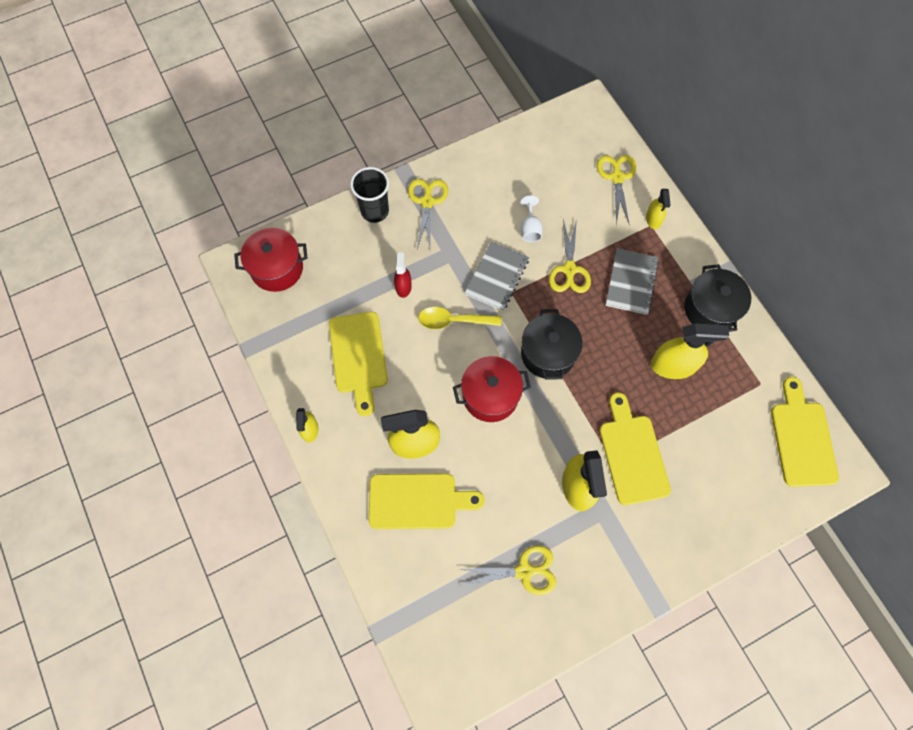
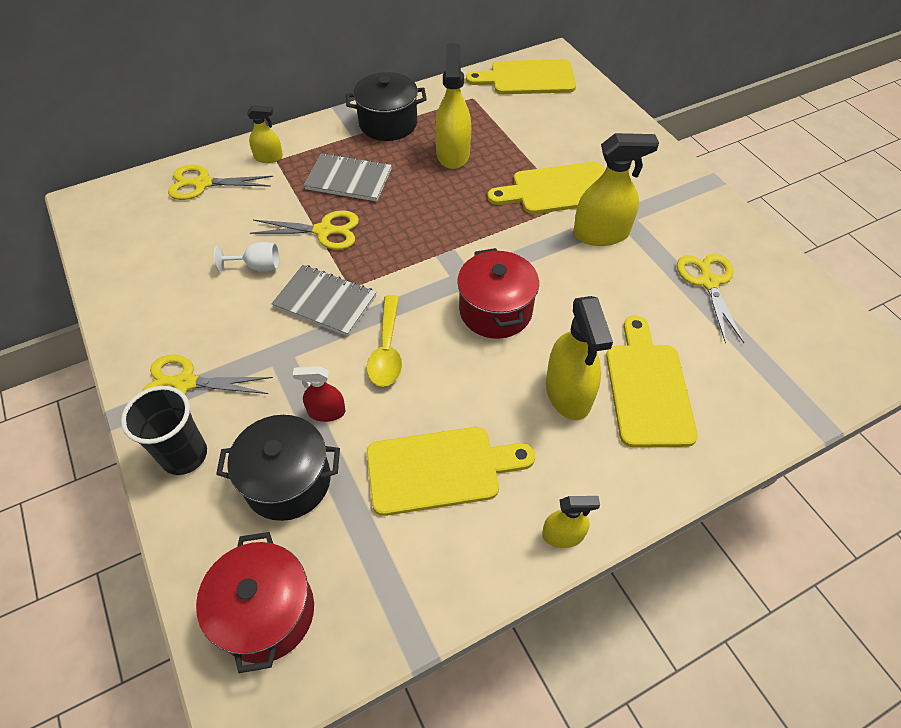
camera: 90 degrees left, 15 degrees down
black pot [521,309,583,380] -> black pot moved to [216,415,340,521]

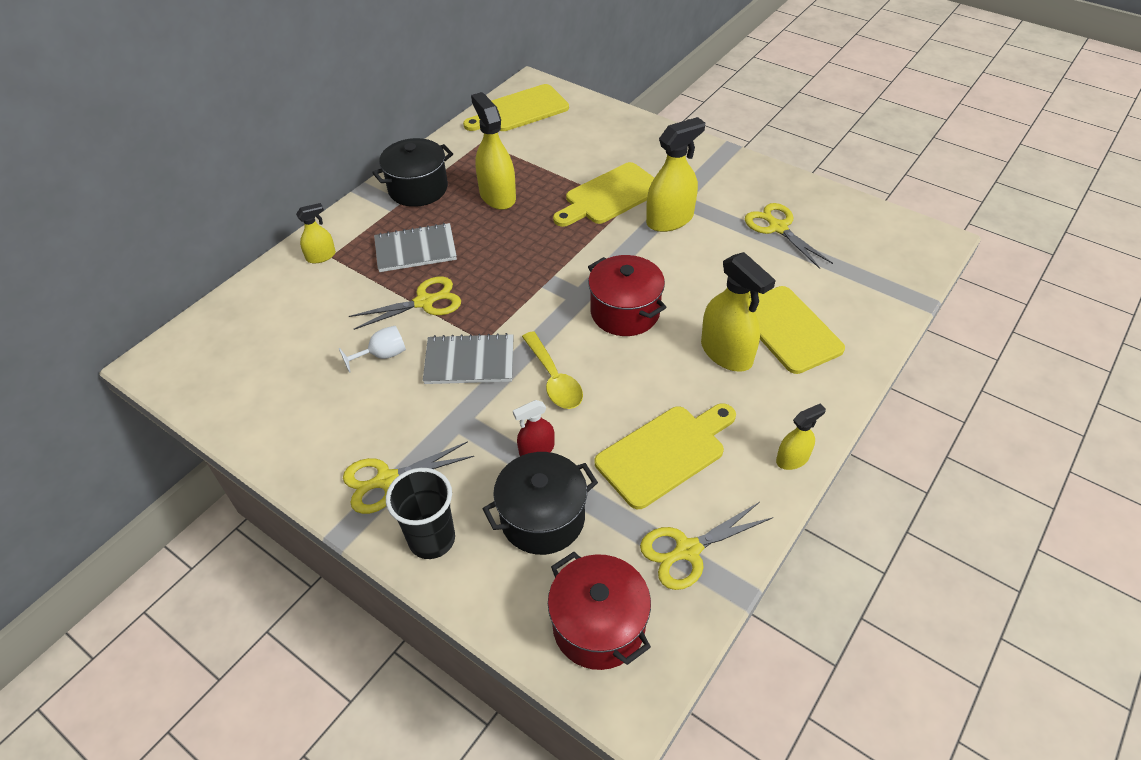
camera: 25 degrees left, 5 degrees down
yellow scissors [168,165,273,200] -> yellow scissors moved to [640,502,773,590]

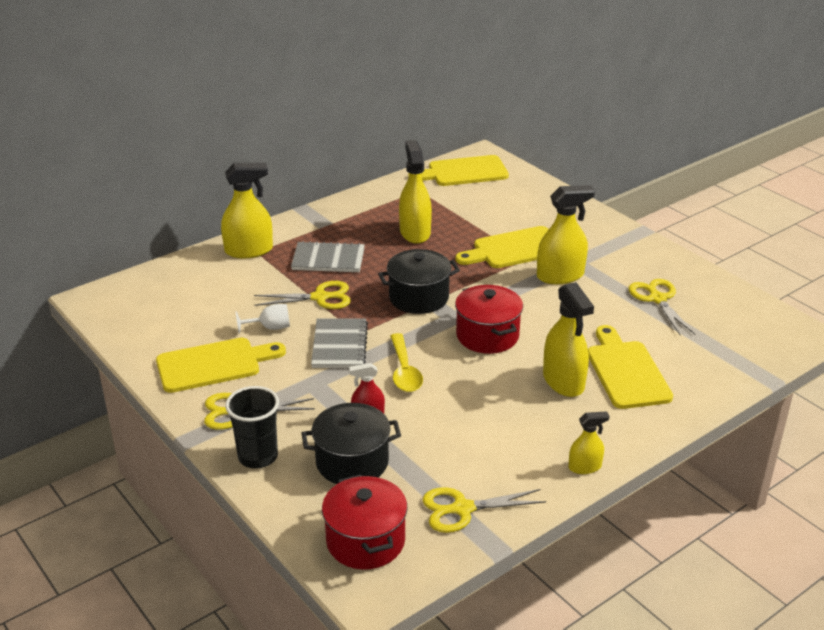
camera: 15 degrees right, 15 degrees down
yellow spray bottle [296,203,336,263] -> yellow spray bottle [221,163,273,258], size x1.82
black pot [372,138,453,207] -> black pot moved to [378,249,460,314]
grey notebook [423,333,514,384] -> grey notebook turned 75 degrees clockwise [311,318,368,368]
yellow cutting board [595,403,736,509] -> yellow cutting board moved to [156,338,286,393]

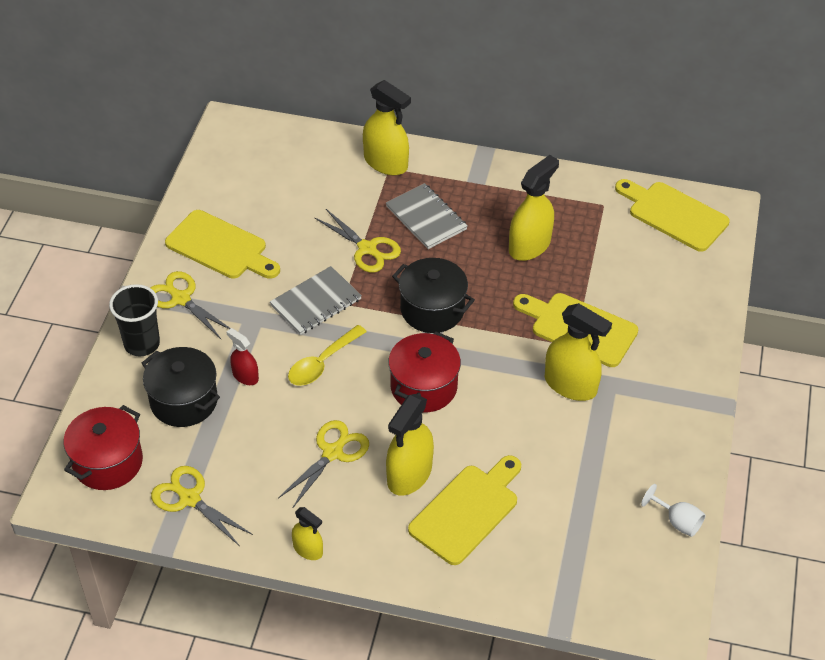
camera: 50 degrees right, 15 degrees up
white goblet [236,304,290,334] -> white goblet moved to [641,484,706,537]
yellow scissors [629,279,695,336] -> yellow scissors moved to [278,420,369,509]

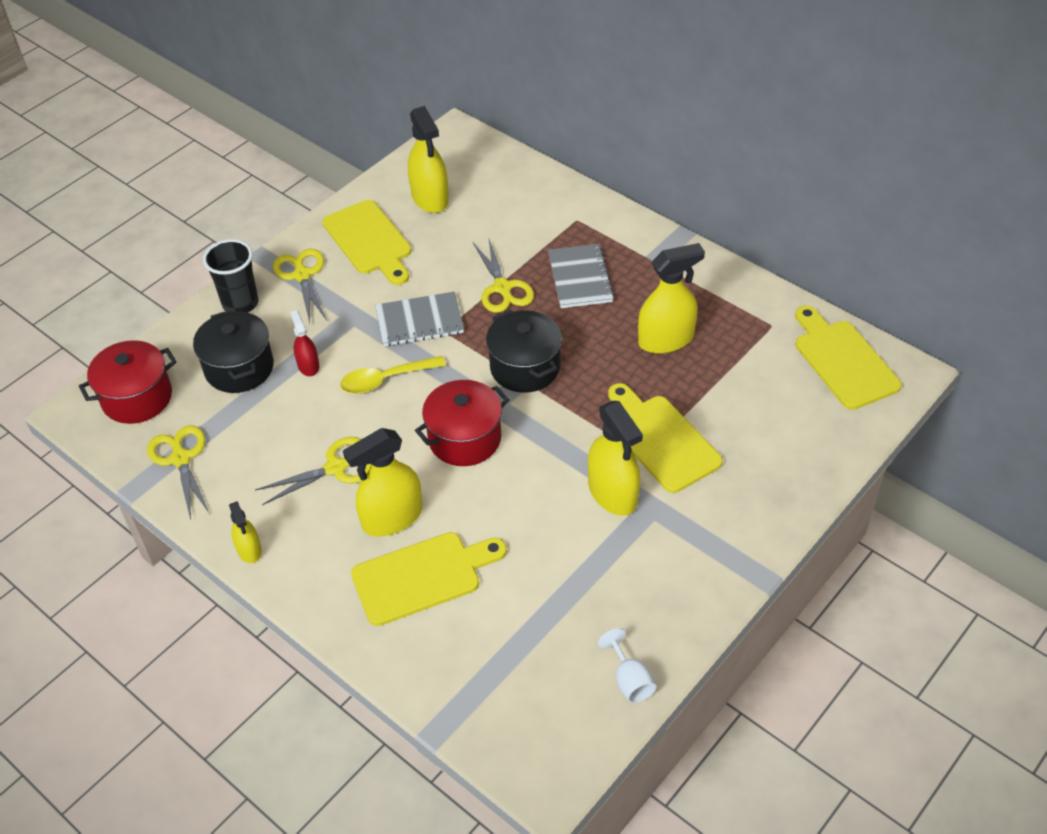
camera: 30 degrees right, 0 degrees up
yellow spray bottle [363,80,411,176] -> yellow spray bottle moved to [408,106,449,213]

